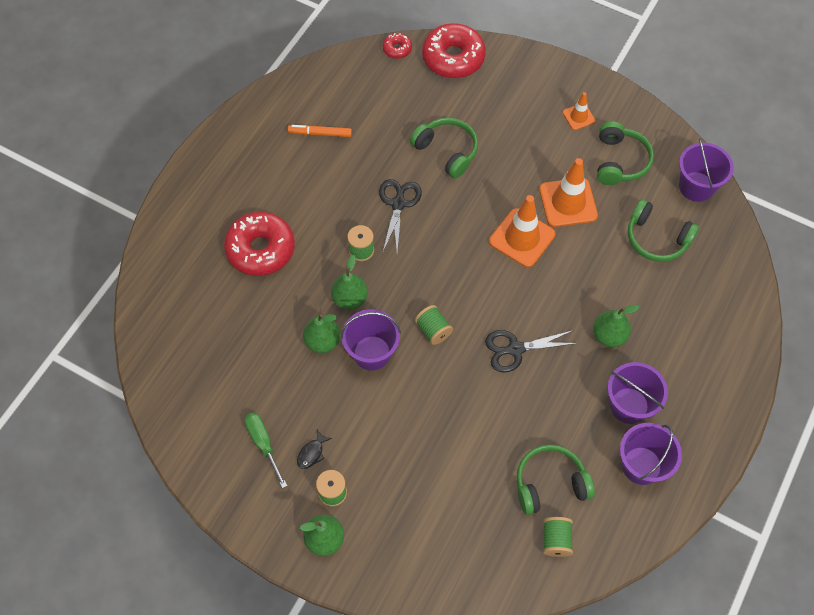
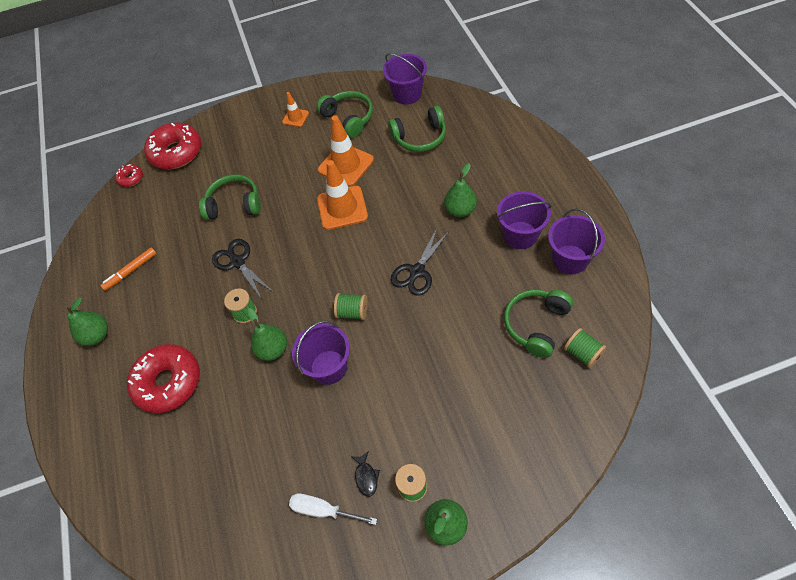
camera: 40 degrees left, 5 degrees down
green screwdriver [245,413,287,488] -> white screwdriver [289,493,377,525]
green pear [303,314,341,353] -> green pear moved to [67,297,108,346]

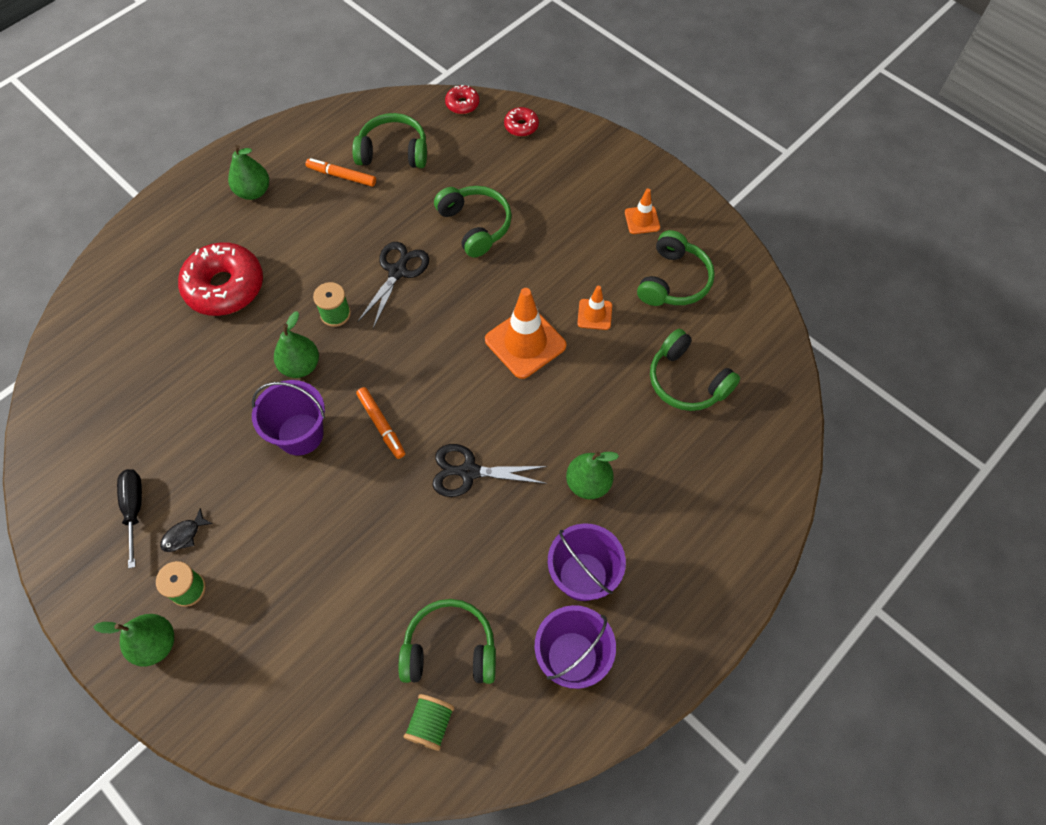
camera: 55 degrees right, 5 degrees up
red donut [144,123,201,169] -> red donut [504,107,539,137], size x0.47
white screwdriver [289,493,377,525] -> black screwdriver [117,469,142,568]
orange traffic cone [318,115,374,187] -> orange traffic cone [577,286,612,330], size x0.53
green spool [334,293,367,320] -> orange marker [356,387,405,459]
purple bucket [383,53,427,105] -> none
none -> green headphones [352,113,427,168]

